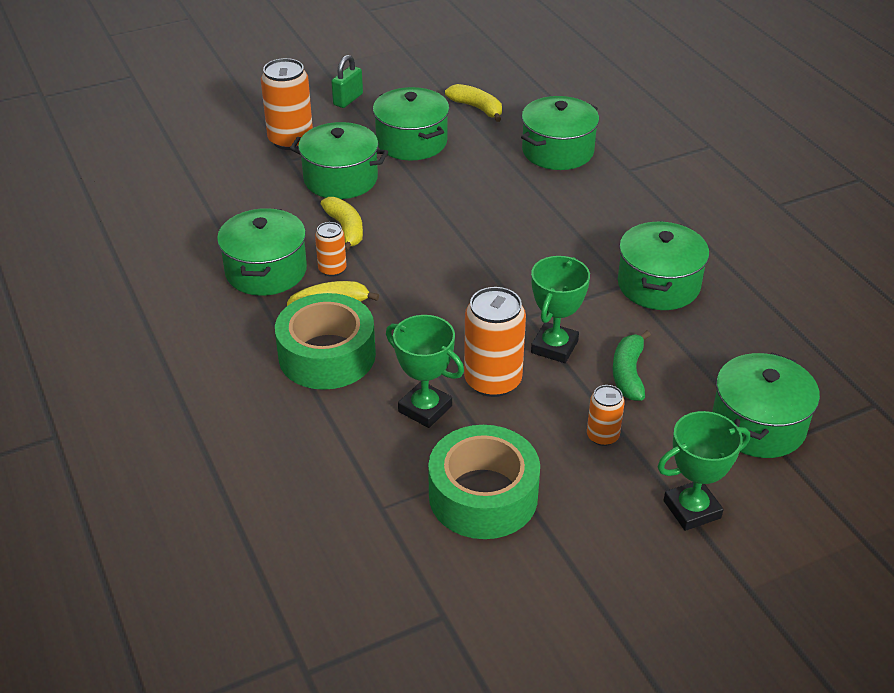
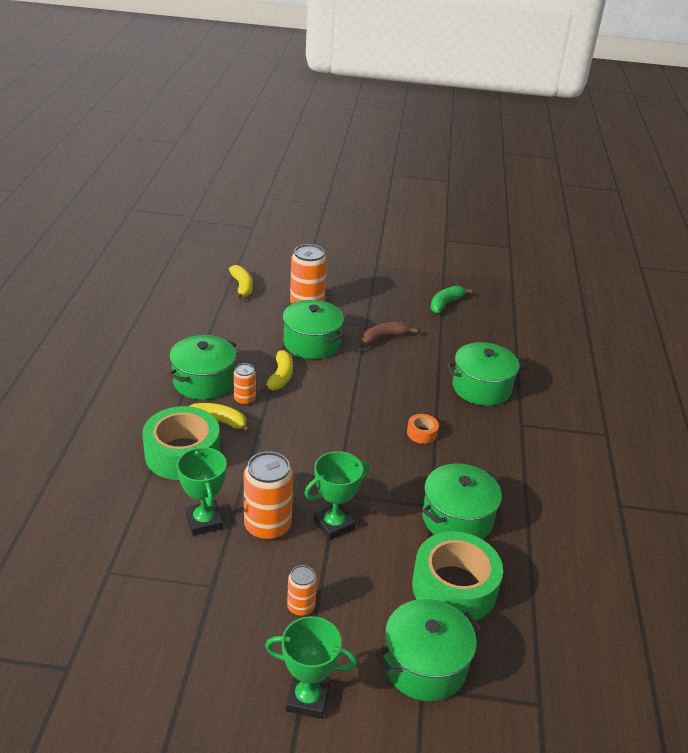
camera: 30 degrees right, 5 degrees down
green padlock [331,55,363,108] -> none
green pot [373,87,449,161] -> brown banana [361,322,417,345]
green tape [428,425,540,539] -> green tape moved to [412,531,503,621]
yellow banana [445,84,502,122] -> yellow banana moved to [229,265,253,300]
green banana [613,331,651,401] -> green banana moved to [430,286,472,313]
none -> orange tape [407,414,439,444]

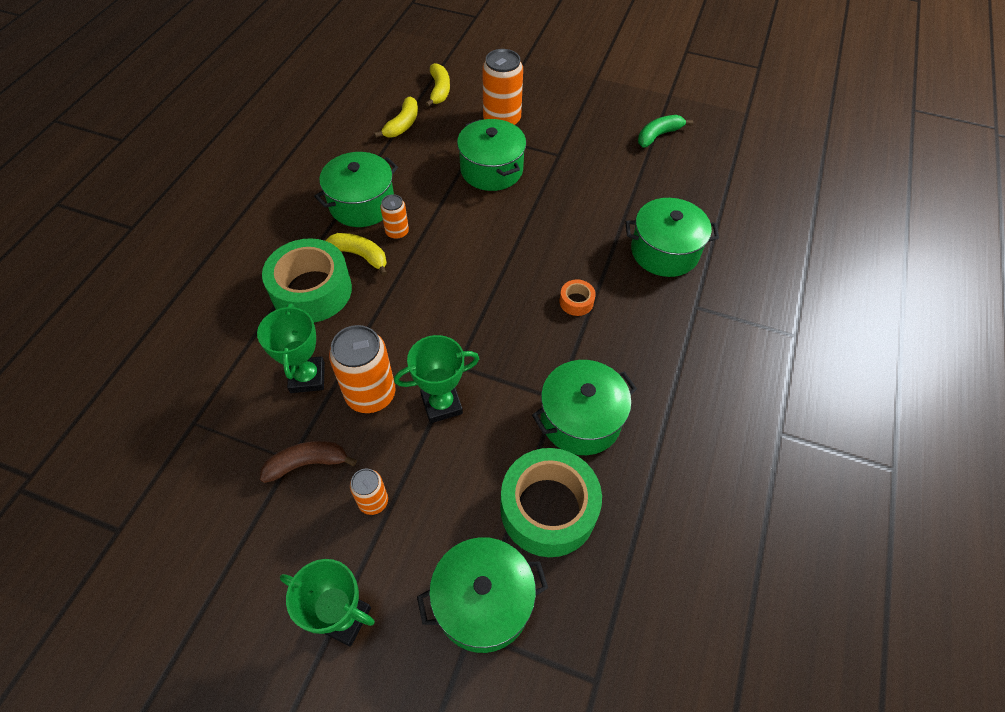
camera: 15 degrees right, 20 degrees up
yellow banana [260,350,293,392] -> yellow banana moved to [374,97,418,138]
brown banana [361,322,417,345] -> brown banana moved to [260,441,357,483]

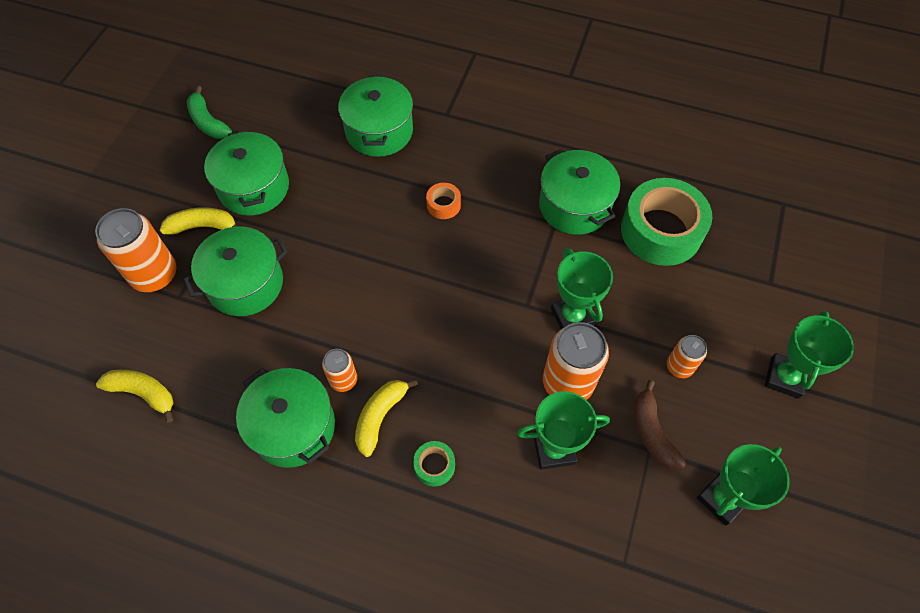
camera: 90 degrees left, 5 degrees up
green tape [262,238,352,322] -> green tape [413,441,455,487], size x0.43
green pot [417,537,548,653] -> green pot moved to [204,129,289,215]
yellow banana [425,63,450,107] -> yellow banana moved to [160,207,238,235]
none -> green trophy [697,444,790,526]

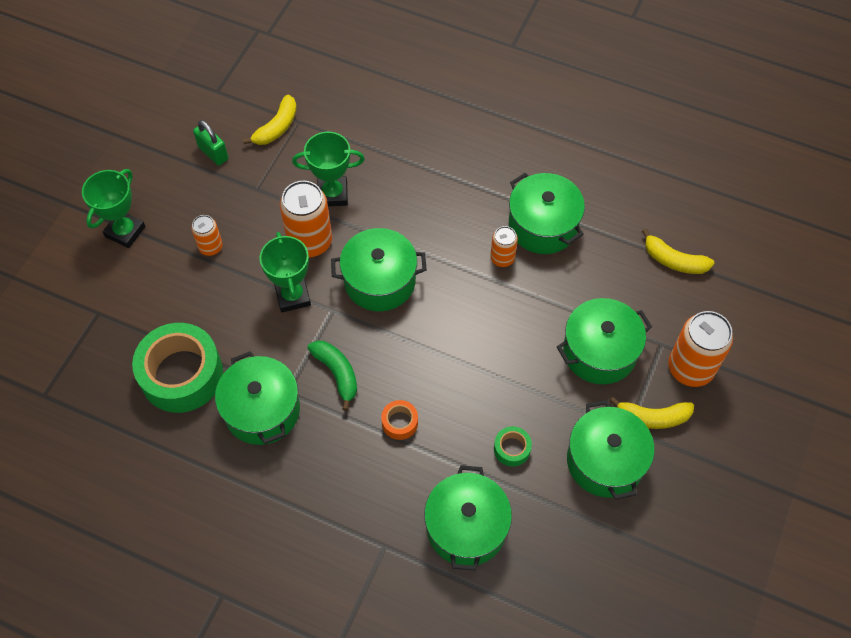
camera: 175 degrees left, 0 degrees up
green banana [187,86,232,139] -> green banana moved to [308,341,357,411]
yellow banana [355,379,418,457] -> yellow banana moved to [243,95,297,145]
green tape [413,441,455,487] -> green tape moved to [494,426,532,467]
brown banana [634,380,686,470] -> none
green trophy [697,444,790,526] -> green padlock [193,120,228,166]
none -> green pot [331,228,427,311]

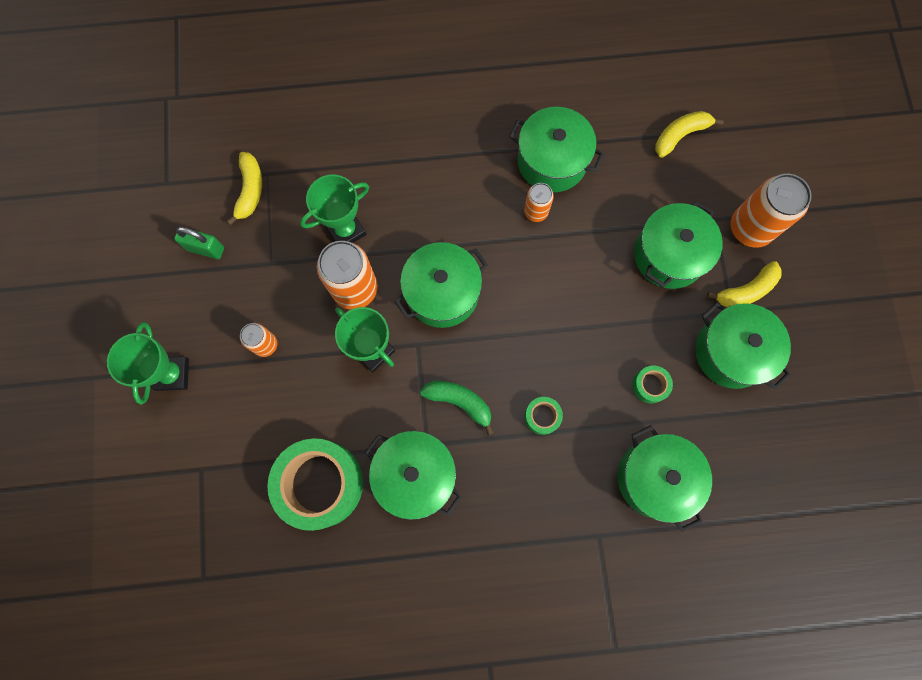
camera: 30 degrees left, 15 degrees up
orange tape [381,400,418,440] -> green tape [524,397,563,435]
yellow banana [642,229,714,274] -> yellow banana turned 150 degrees clockwise [655,111,724,158]

